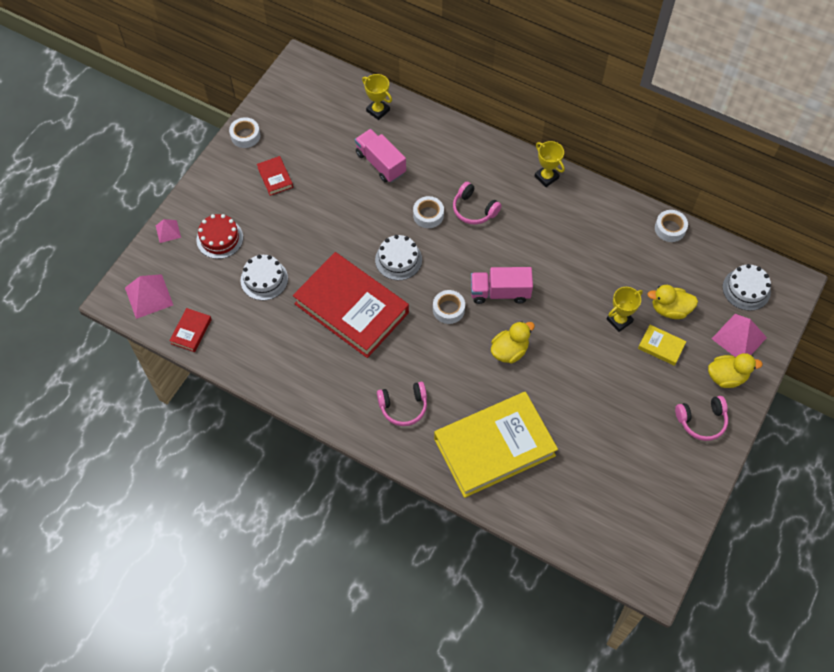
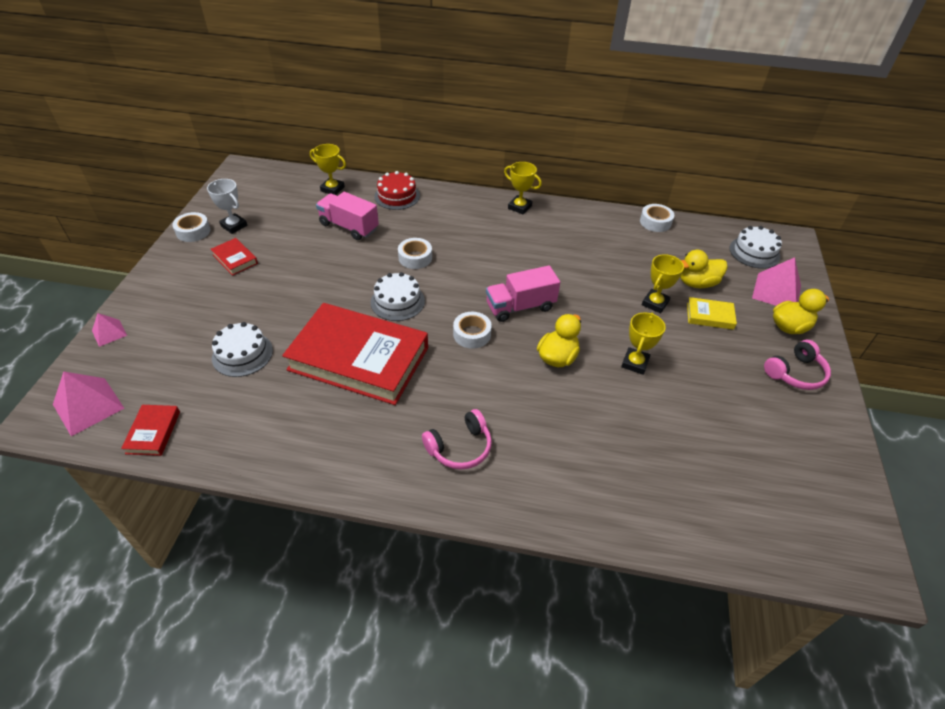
camera: 20 degrees left, 15 degrees down
red cake [197,214,243,259] -> red cake moved to [374,171,420,210]
yellow book [434,392,558,498] -> none
pink headphones [453,182,502,224] -> none
none -> white trophy [207,179,247,234]
none -> yellow trophy [621,312,666,375]

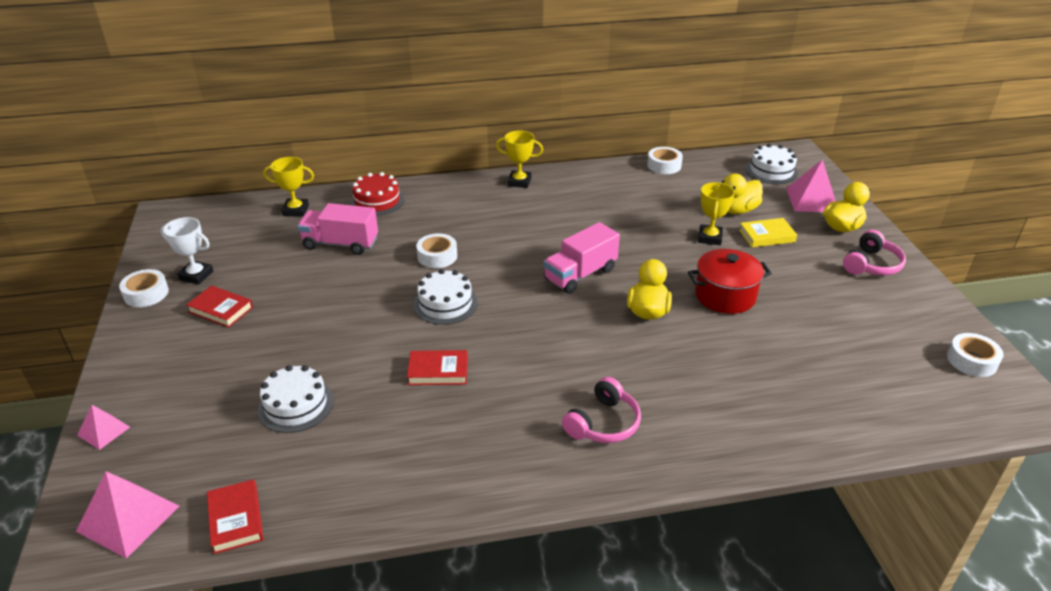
camera: 20 degrees left, 10 degrees down
red book [282,303,428,405] -> red book [407,350,468,385], size x0.41
white tape [453,312,492,349] -> white tape moved to [947,333,1004,377]
yellow trophy [621,312,666,375] -> red pot [688,249,772,314]

